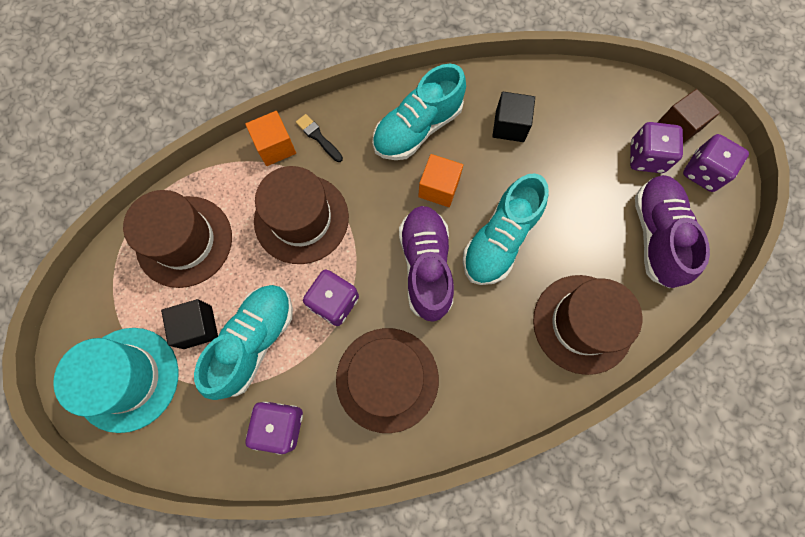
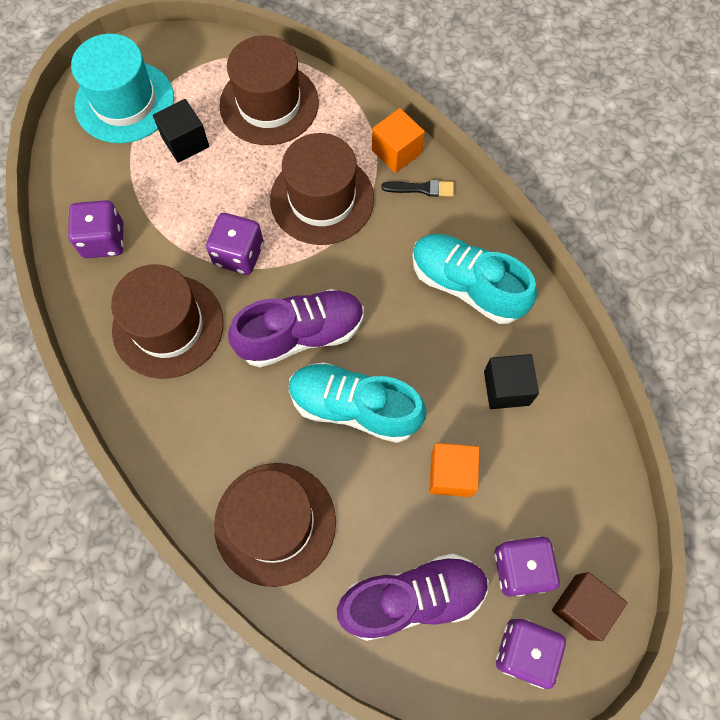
camera: 75 degrees right, 5 degrees down
turquoise shoe [194,285,293,400] -> none
black brush [296,114,343,162] -> black brush turned 60 degrees clockwise [381,180,454,197]
orange cube [418,154,463,207] -> orange cube moved to [429,443,479,497]

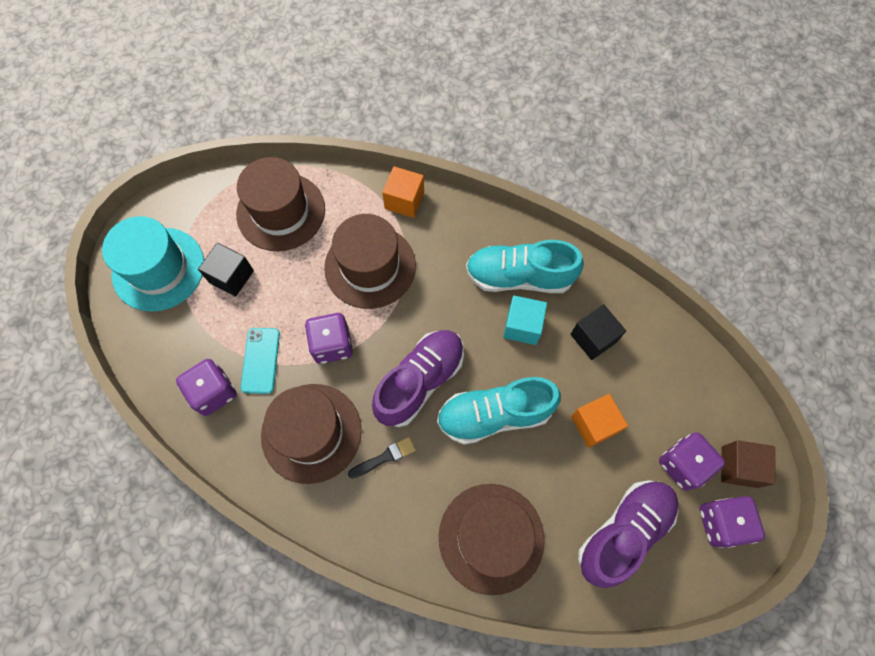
camera: 30 degrees left, 0 degrees up
black brush [381,180,454,197] -> black brush moved to [348,437,416,478]
none -> turquoise phone [241,328,280,394]
none -> turquoise cube [503,295,547,345]

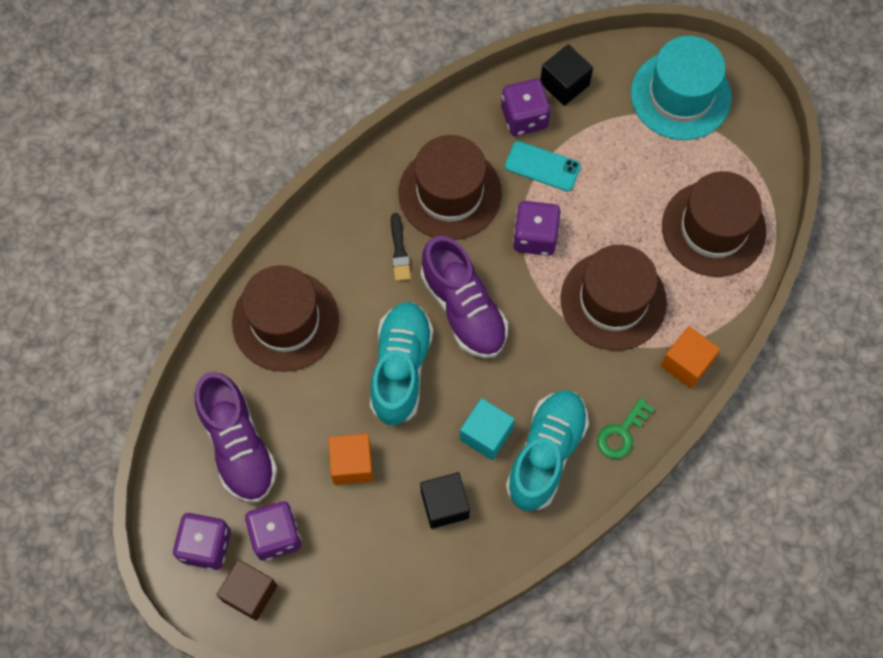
camera: 110 degrees right, 0 degrees up
black cube [198,243,254,297] -> black cube moved to [540,44,593,106]
none -> green key [597,398,655,459]

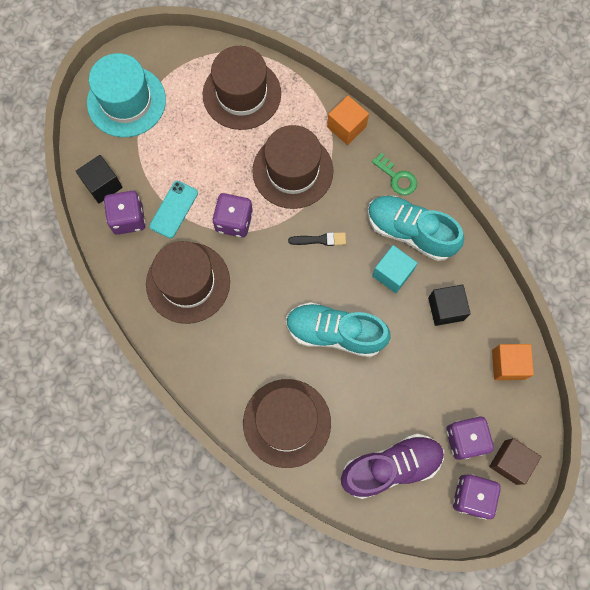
camera: 85 degrees left, 5 degrees up
orange cube [328,433,373,485] -> orange cube moved to [492,344,534,380]
black brush [391,213,411,281] -> black brush moved to [288,232,346,246]
purple shoe [421,236,508,358] -> none

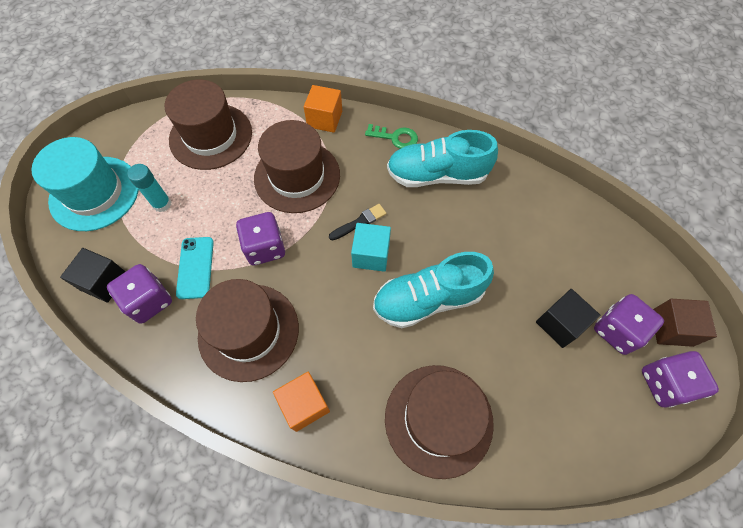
camera: 30 degrees left, 10 degrees down
purple shoe [341,434,444,499] -> none
turquoise cube [372,245,418,293] -> turquoise cube moved to [351,223,391,272]
black cube [428,285,471,326] -> black cube moved to [536,289,600,348]
orange cube [492,344,534,380] -> orange cube moved to [273,372,330,432]
none -> turquoise glue stick [127,164,171,212]

